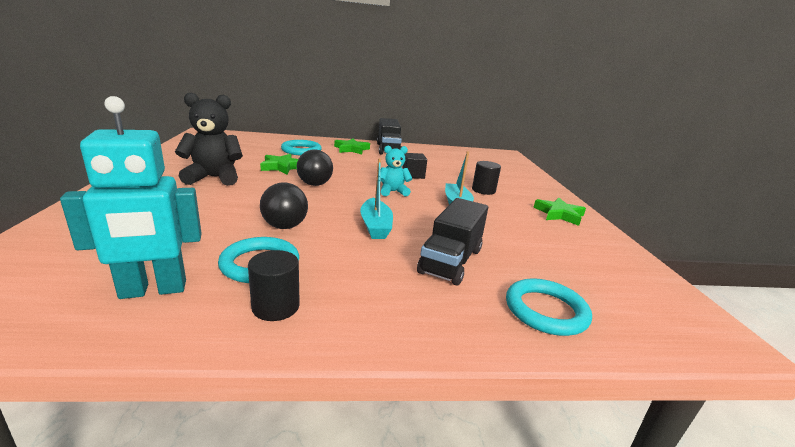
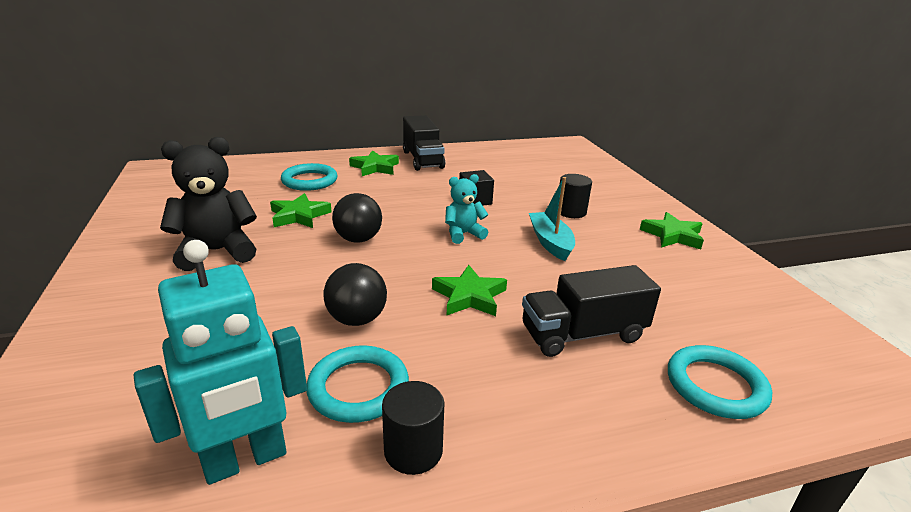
camera: 10 degrees left, 5 degrees up
turquoise boat [360,158,393,239] -> green star [432,265,507,316]
black truck [417,198,488,286] -> black truck turned 60 degrees clockwise [522,265,661,357]

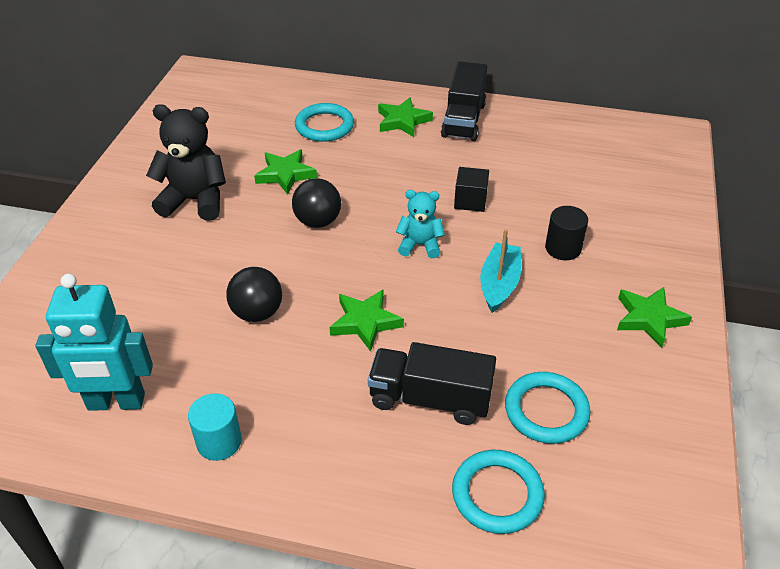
camera: 30 degrees right, 15 degrees up
turquoise ring [306,345,409,423] -> turquoise ring moved to [505,372,590,444]
black cylinder [382,381,445,475] -> turquoise cylinder [188,393,242,461]

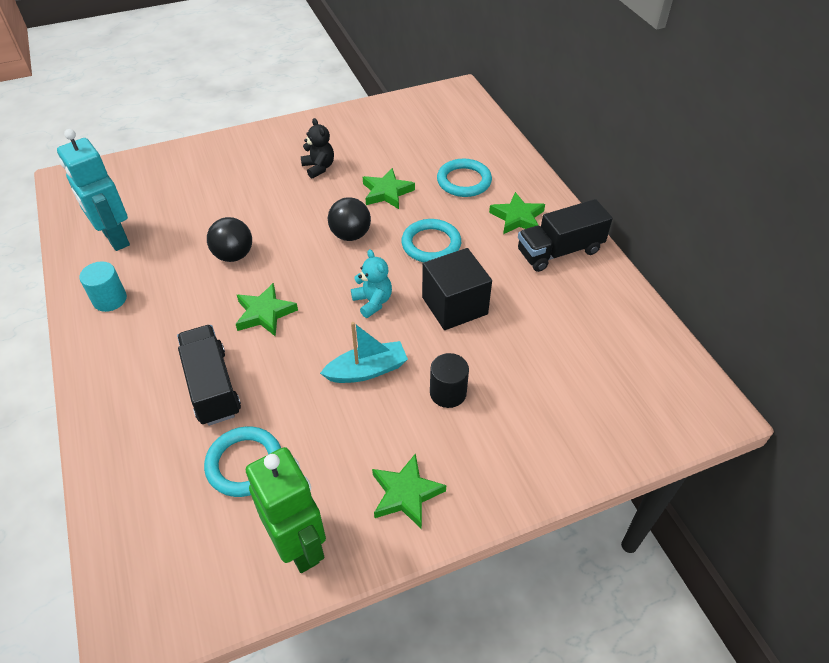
camera: 55 degrees right, 5 degrees up
black teddy bear [146,104,226,221] -> black teddy bear [300,118,334,179], size x0.59
turquoise ring [452,450,545,534] -> turquoise ring moved to [401,219,461,262]
black cube [454,167,489,212] -> black cube [422,248,492,330], size x1.67
none -> green robot [246,447,326,573]

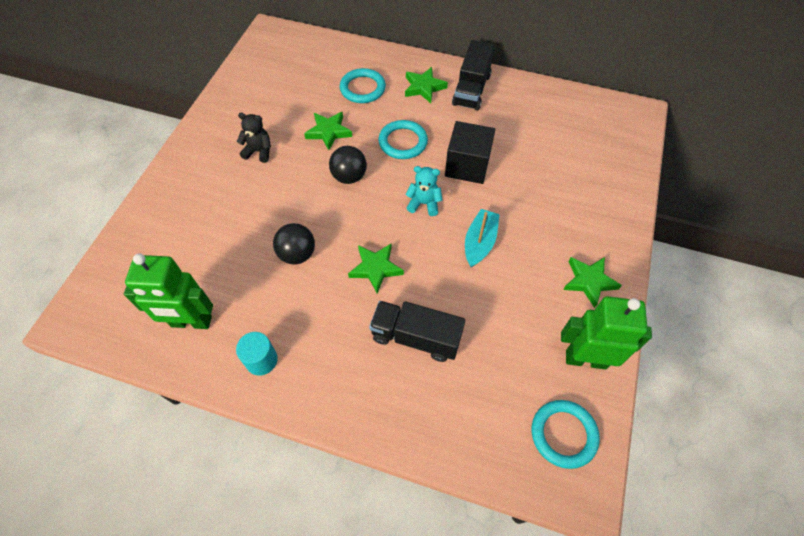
camera: 50 degrees left, 10 degrees up
turquoise robot [57,129,130,251] -> green robot [124,253,213,329]
turquoise ring [204,426,281,497] -> turquoise ring moved to [532,400,600,469]
black cylinder [430,353,469,408] -> none

